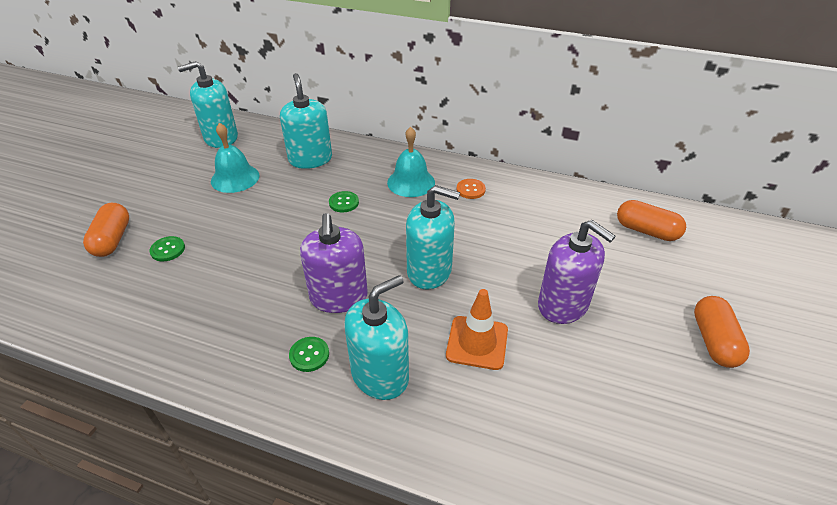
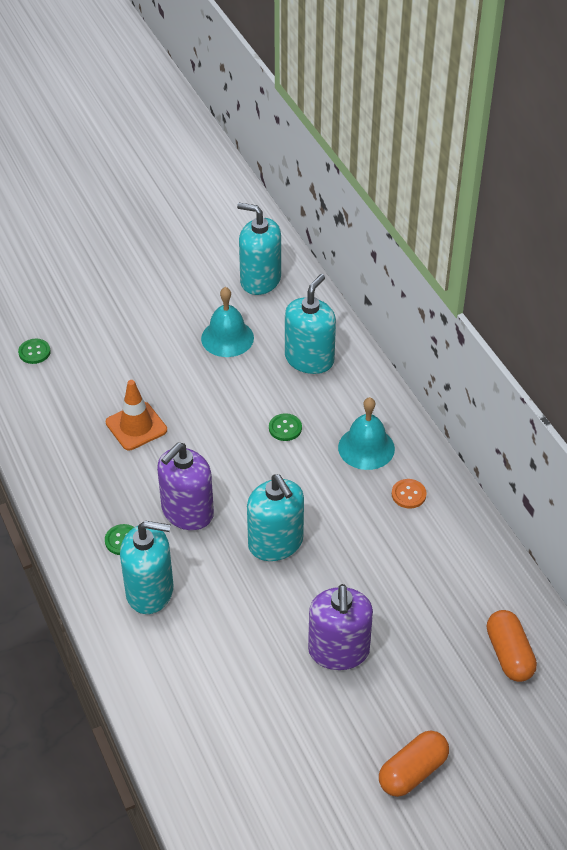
camera: 45 degrees right, 5 degrees up
orange capsule [83,203,129,257] -> none
green button [149,236,185,261] -> green button moved to [18,339,51,364]
orange traffic cone [446,289,508,370] -> orange traffic cone moved to [106,380,167,450]

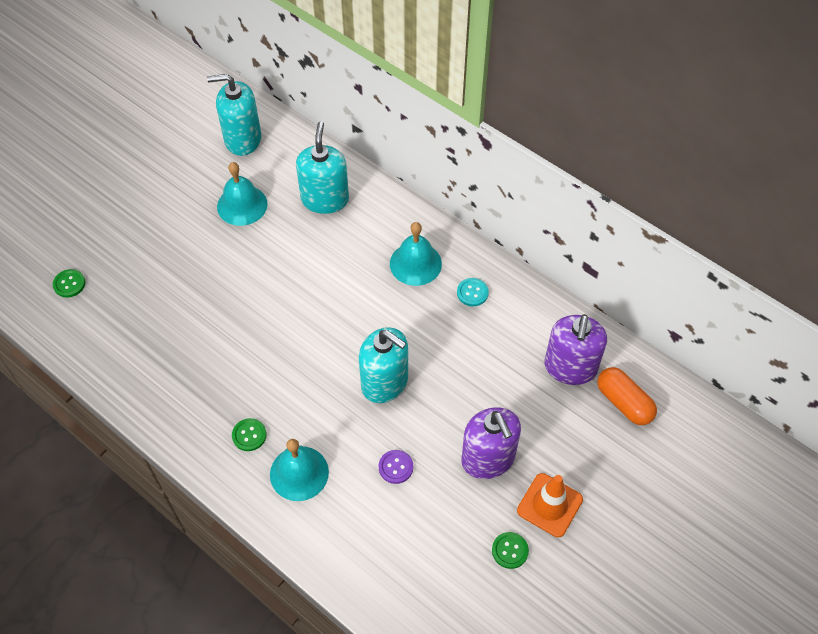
camera: 25 degrees left, 10 degrees up
orange traffic cone [106,380,167,450] -> orange traffic cone moved to [517,473,583,537]
turquoise soap dispenser [120,521,173,614] -> turquoise bell [270,439,329,501]
purple soap dispenser [157,443,214,530] -> purple soap dispenser moved to [544,314,607,385]
green button [269,413,302,441] -> green button moved to [492,532,529,569]
orange capsule [379,730,449,797] -> none
orange button [392,479,426,509] -> turquoise button [457,278,489,306]
none -> purple button [379,450,413,484]

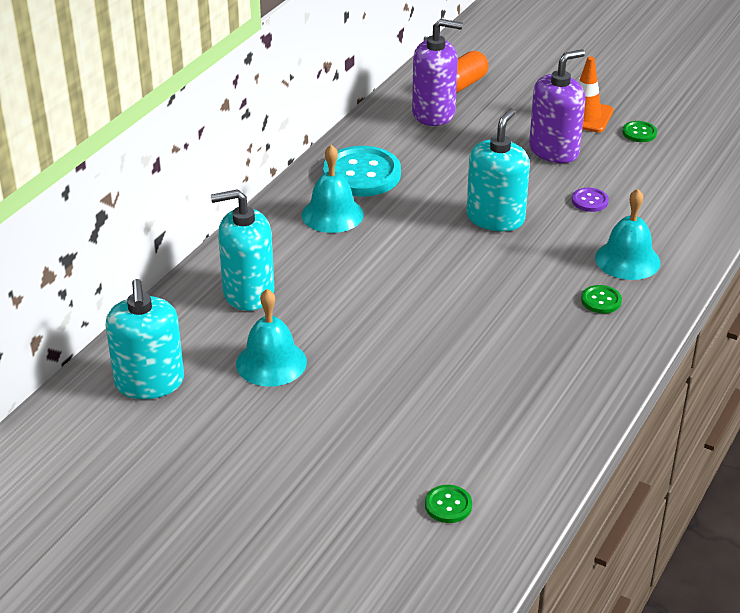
camera: 100 degrees left, 20 degrees down
turquoise button [457,278,489,306] -> turquoise button [323,146,401,197], size x2.20

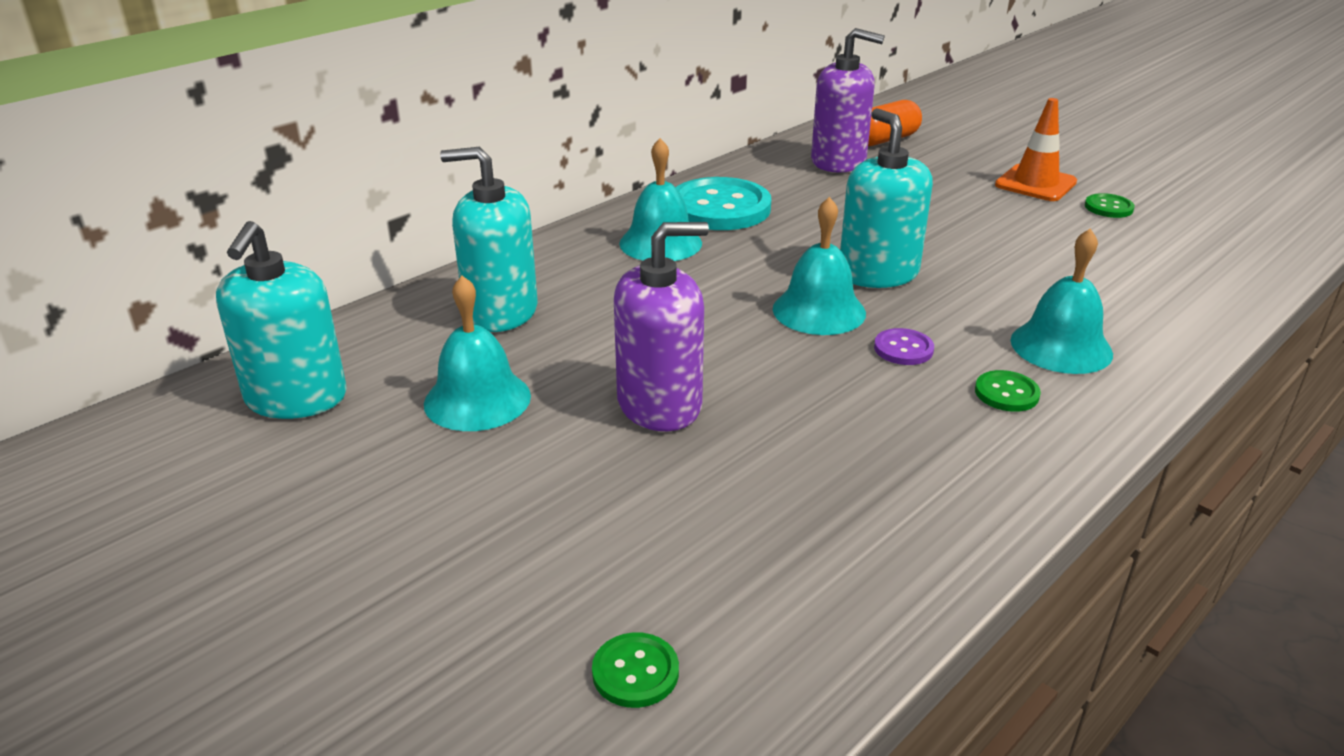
camera: 15 degrees right, 5 degrees down
turquoise soap dispenser [467,108,530,231] -> turquoise soap dispenser turned 60 degrees counterclockwise [840,108,933,288]
purple soap dispenser [529,49,586,163] -> purple soap dispenser moved to [614,222,709,431]
purple button [572,188,609,212] -> purple button moved to [874,328,934,365]
none -> turquoise bell [773,197,866,335]

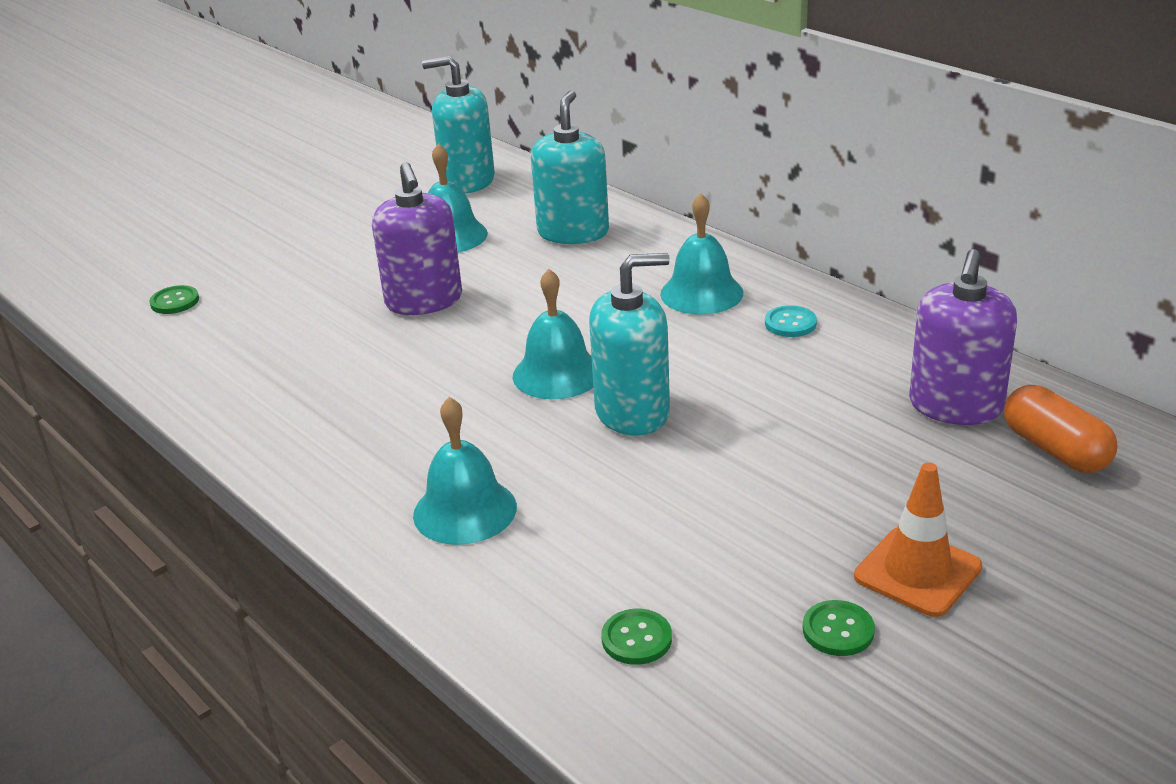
camera: 95 degrees right, 0 degrees up
turquoise button [675,177,771,230] -> turquoise button [765,305,817,337], size x0.45
purple button [874,328,934,365] -> none
green button [975,370,1041,412] -> green button moved to [601,609,672,665]

